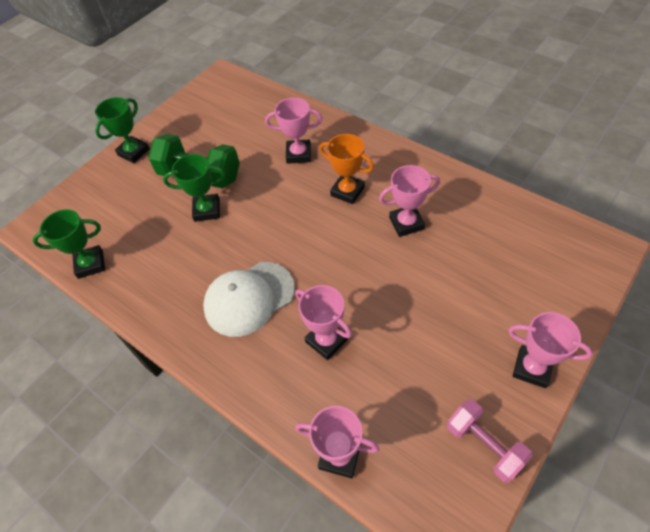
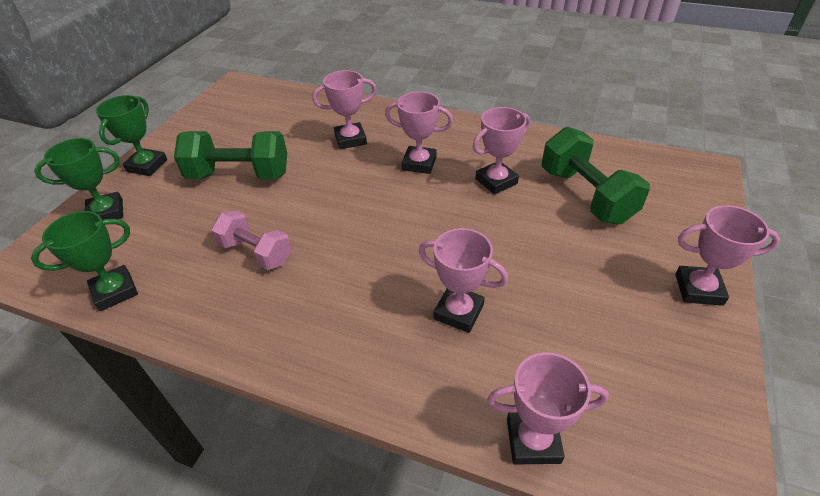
camera: 20 degrees left, 10 degrees down
green trophy [163,154,225,222] -> green trophy moved to [34,138,123,220]
white cap [203,262,295,337] -> none
orange trophy [319,134,374,204] -> pink trophy [385,91,453,174]
pink dumbbell [447,399,532,483] -> pink dumbbell moved to [211,210,291,270]
none -> green dumbbell [541,127,650,224]

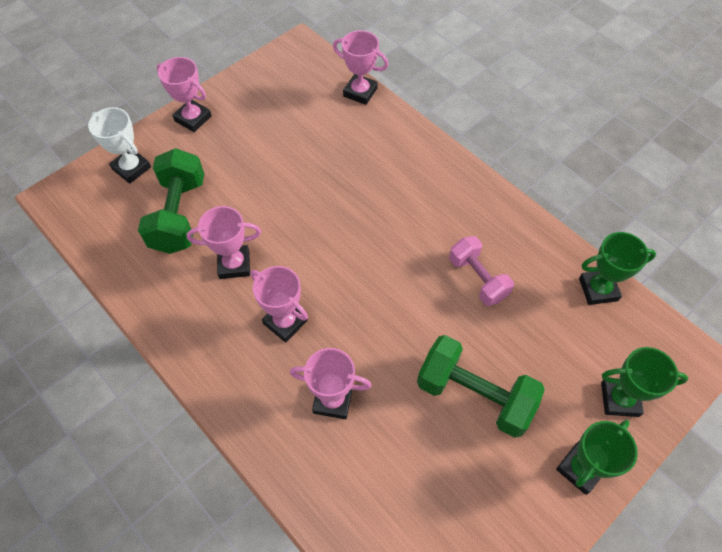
camera: 155 degrees left, 15 degrees up
pink trophy [419,228,508,333] -> none
none -> white trophy [88,107,151,184]

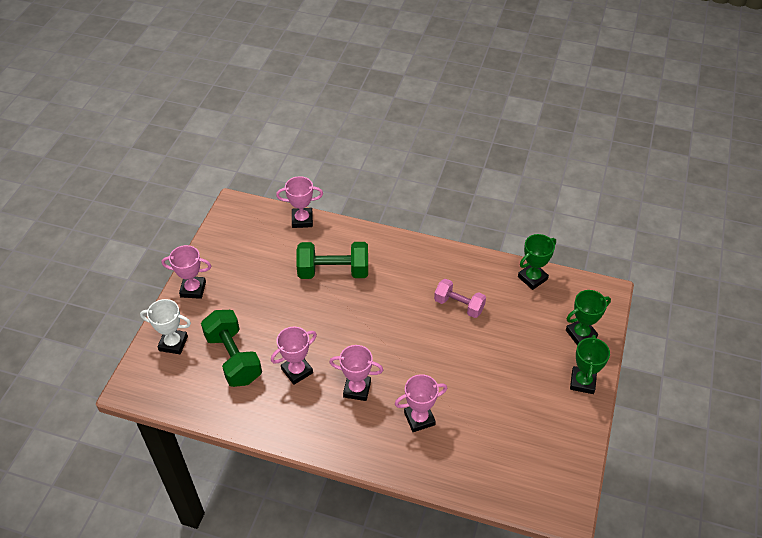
camera: 30 degrees left, 10 degrees down
green dumbbell [417,335,545,438] -> green dumbbell moved to [296,242,368,279]

